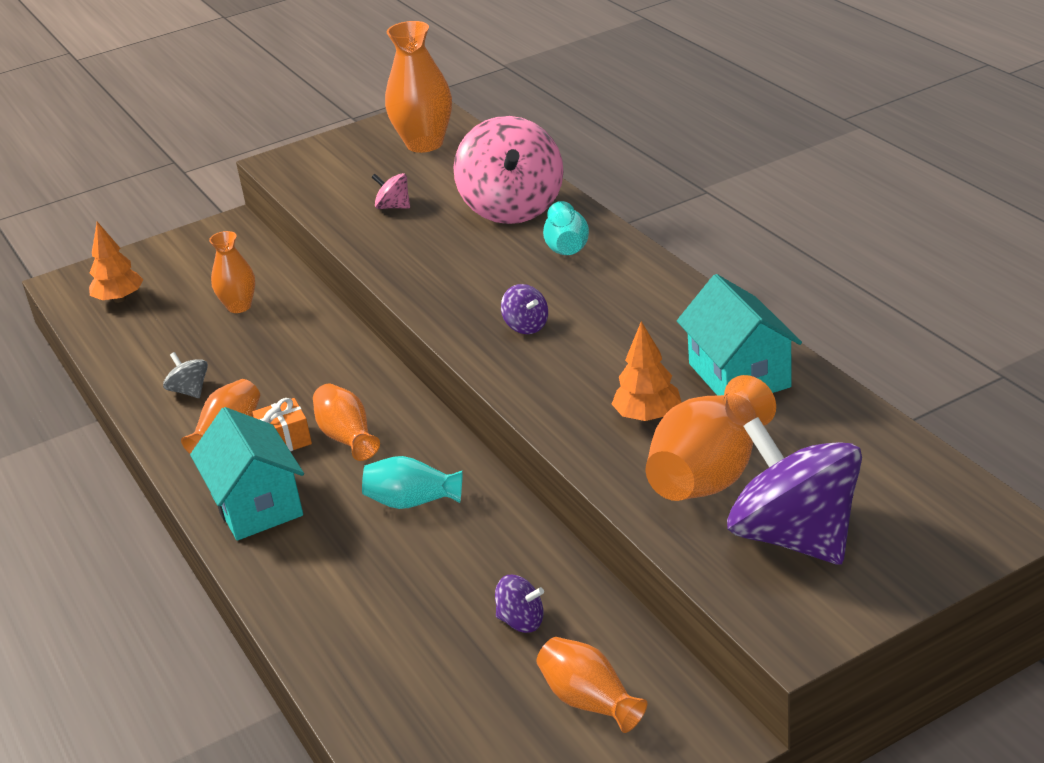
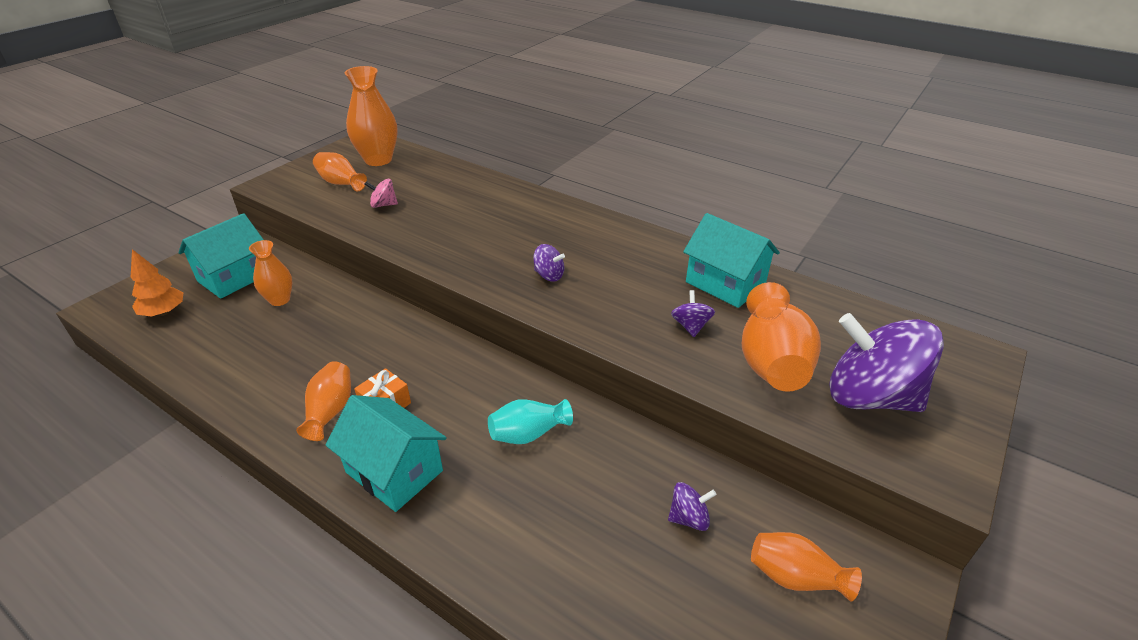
camera: 30 degrees left, 5 degrees up
grey spinning top [163,352,208,398] -> none
orange vase [313,384,380,461] -> orange vase moved to [313,152,367,191]
pink spinning top [453,116,563,224] -> none
turquoise vase [543,201,589,255] -> none
orange tree [612,321,682,421] -> purple spinning top [671,290,715,337]
none -> turquoise house [178,213,264,299]

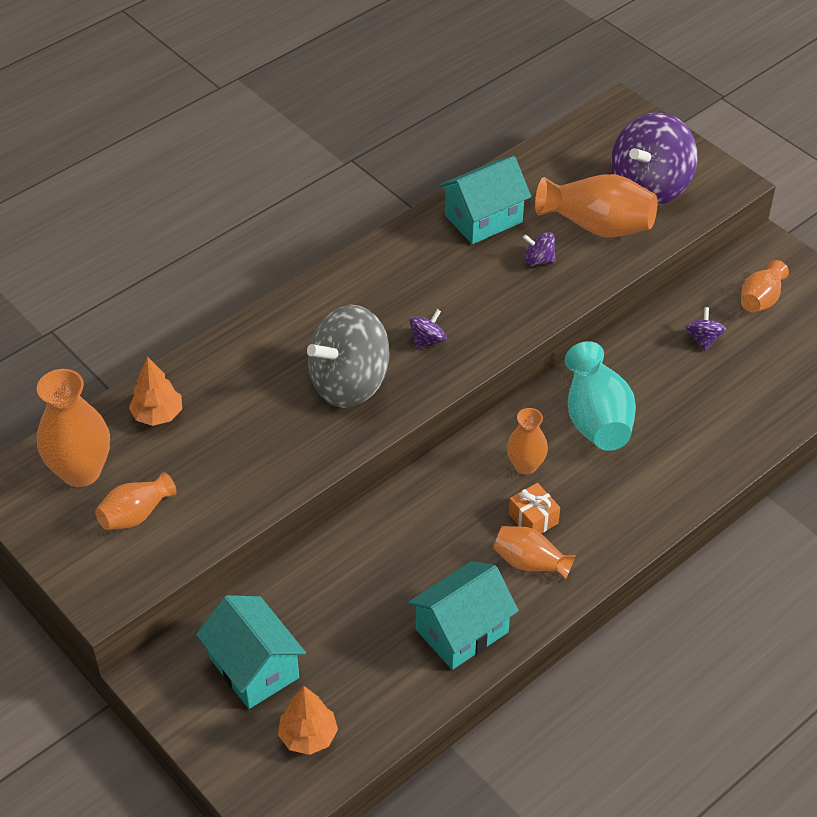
camera: 75 degrees left, 10 degrees up
orange vase [249,240,292,306] -> orange vase moved to [507,408,548,475]
turquoise house [326,395,447,512] -> turquoise house moved to [408,561,519,670]
pink spinning top [364,179,398,208] -> none
turquoise vase [488,399,573,444] -> turquoise vase [565,341,636,451], size x1.67
none -> orange tree [129,357,182,426]
none -> grey spinning top [307,305,389,408]

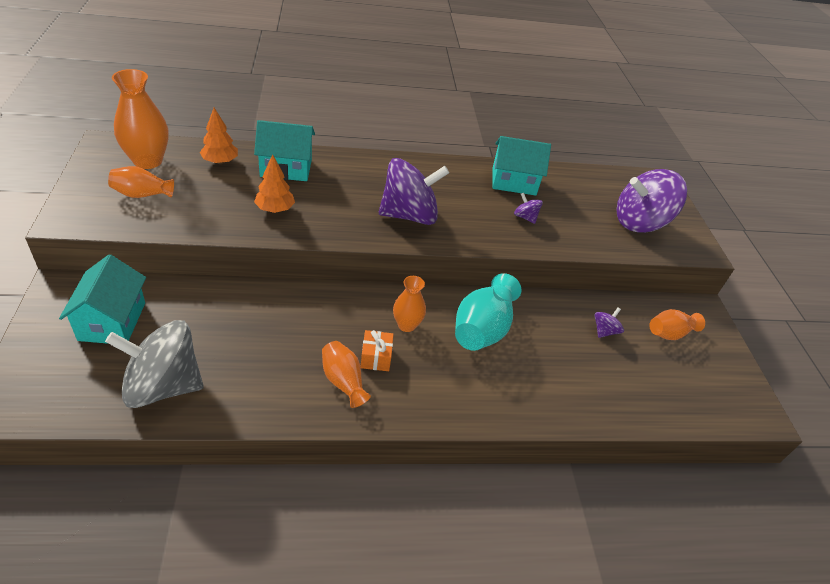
camera: 30 degrees right, 5 degrees down
orange tree [278,686,338,755] -> orange tree moved to [254,154,295,213]
grey spinning top [307,305,389,408] -> grey spinning top moved to [105,320,204,408]
turquoise house [408,561,519,670] -> turquoise house moved to [254,120,315,181]
purple spinning top [410,309,446,350] -> purple spinning top [379,158,449,225], size x2.38
orange vase [535,174,657,237] -> none

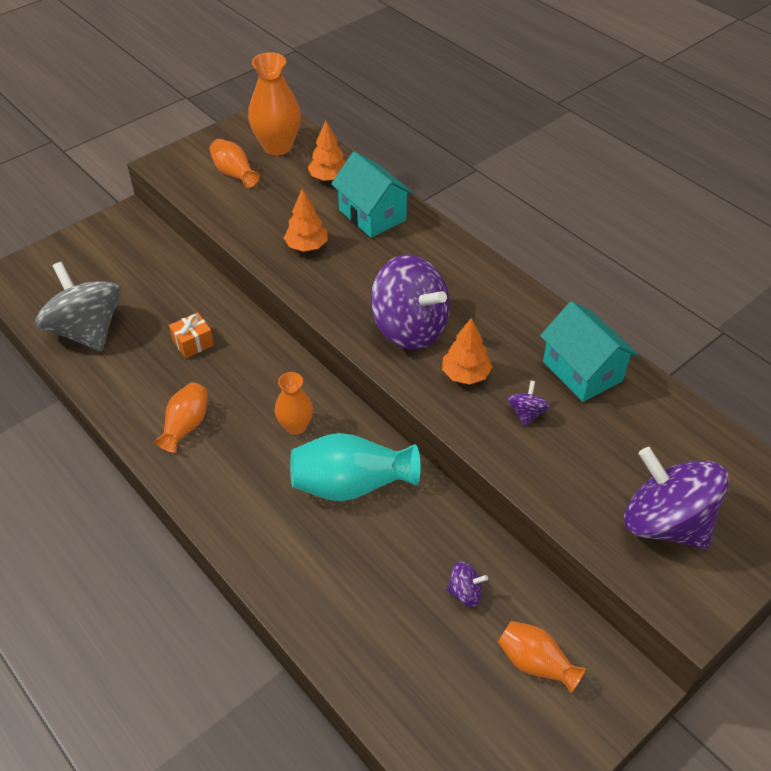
camera: 60 degrees right, 5 degrees up
turquoise house [59,255,146,344] -> none
orange gift [360,330,394,371] -> orange gift moved to [169,312,214,358]
none -> orange tree [442,317,492,384]

